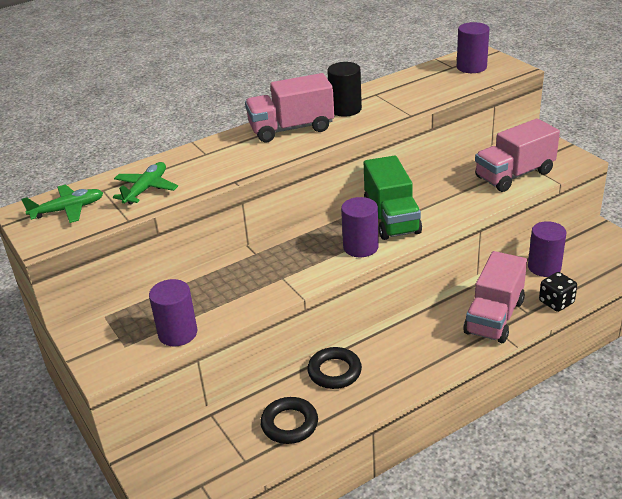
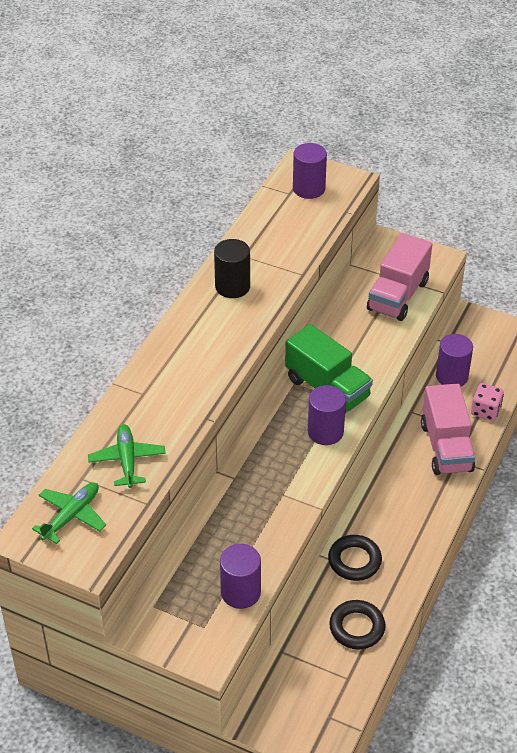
camera: 35 degrees left, 10 degrees up
pink truck [245,73,334,142] -> none
black dice [539,272,577,312] -> pink dice [471,383,504,421]

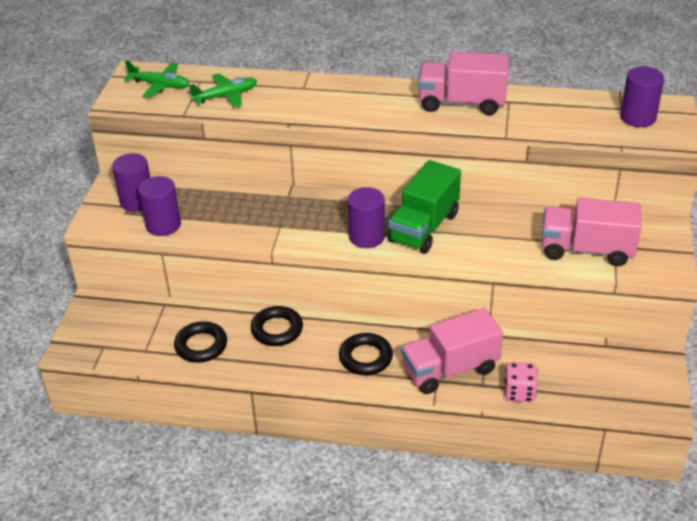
camera: 75 degrees right, 5 degrees down
black cylinder [214,239,250,298] -> pink truck [418,52,509,115]
purple cylinder [436,334,473,387] -> purple cylinder moved to [112,153,150,212]
none -> black ring [339,333,393,375]

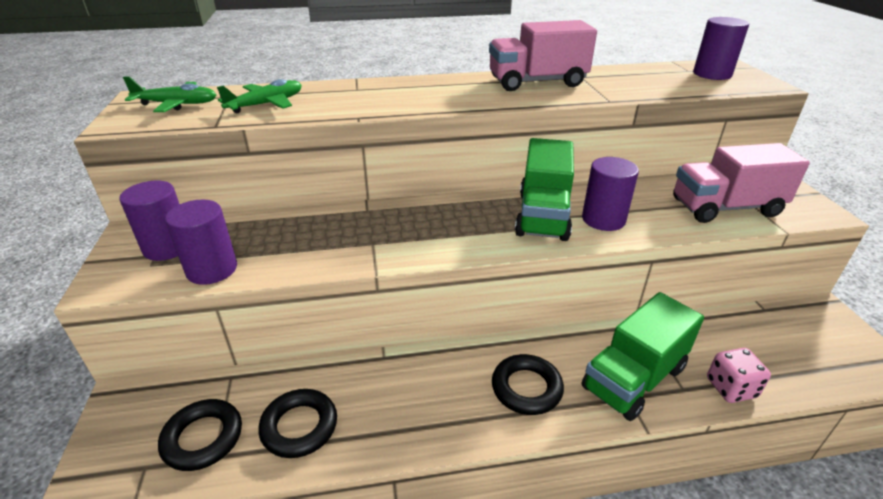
camera: 20 degrees left, 5 degrees down
black ring [251,306,303,346] -> black ring moved to [158,399,242,471]
purple cylinder [348,187,385,248] -> purple cylinder moved to [582,157,639,231]
pink truck [401,308,503,394] -> green truck [582,292,704,421]

